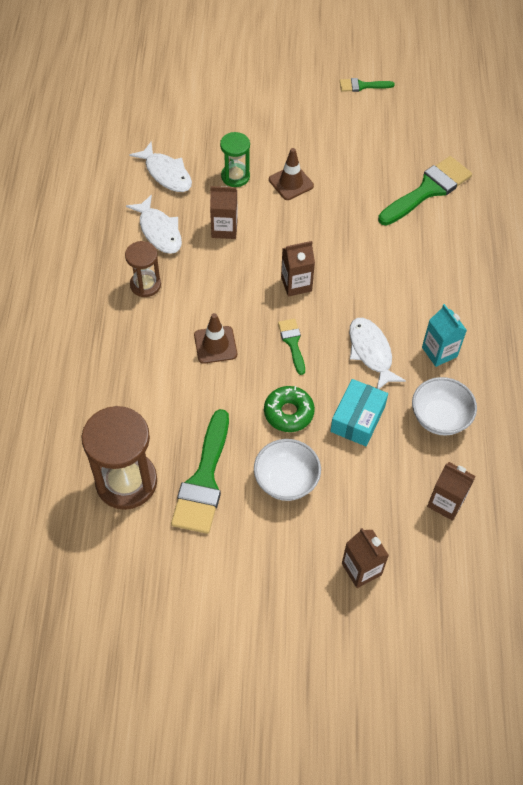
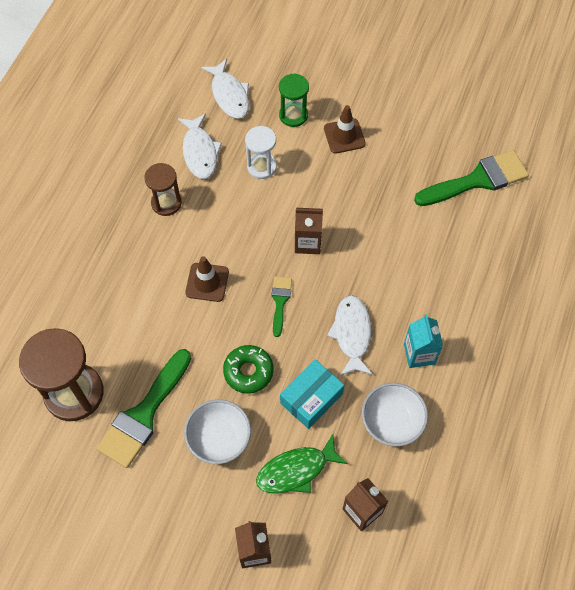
camera: 20 degrees right, 5 degrees up
brown carton [210,186,238,239] -> white hourglass [245,126,277,179]
green brush [340,78,395,92] -> none
none -> green fish [256,434,348,494]

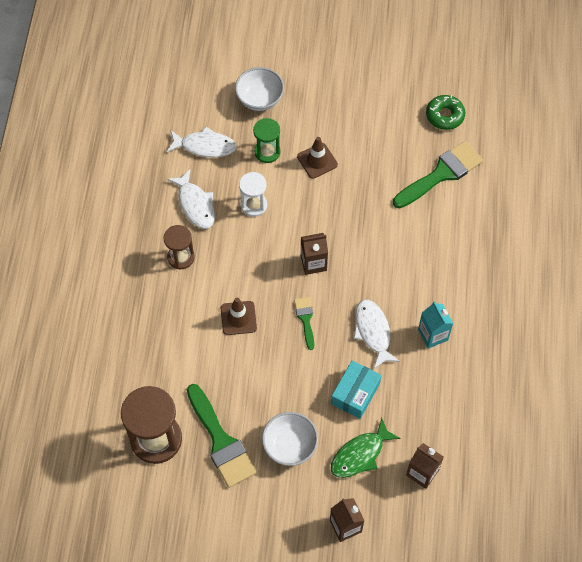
camera: 15 degrees left, 0 degrees up
green brush [96,349,191,468] -> green brush turned 45 degrees counterclockwise [187,384,257,488]
white fish [201,59,249,119] -> white fish turned 45 degrees counterclockwise [167,127,237,157]
green donut [223,345,274,394] -> green donut moved to [426,95,465,130]
white bowl [362,383,428,446] -> white bowl moved to [235,67,284,111]

